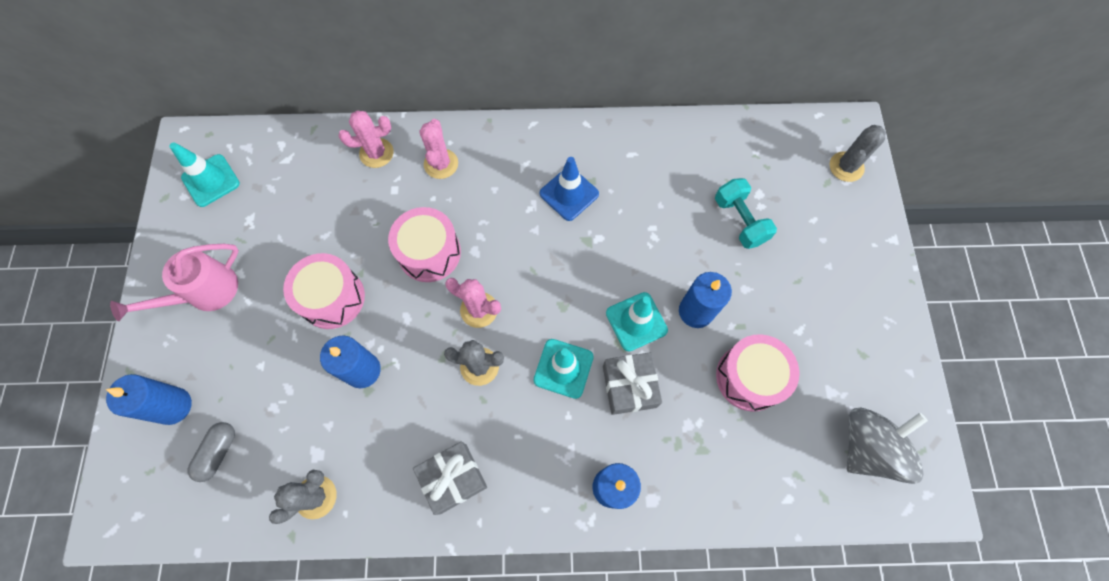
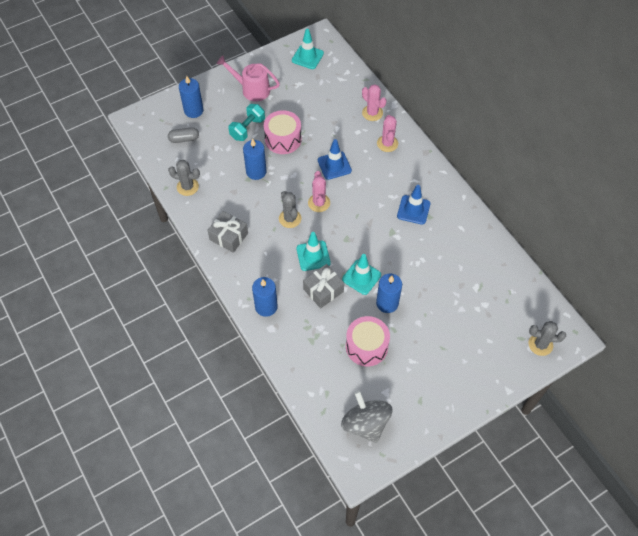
camera: 60 degrees right, 10 degrees down
pink drum [388,207,461,282] -> blue traffic cone [318,139,352,180]
pink cactus [419,119,458,179] -> pink cactus turned 60 degrees counterclockwise [377,115,398,152]
turquoise dumbbell [715,178,777,249] -> turquoise dumbbell moved to [228,104,265,141]
grey spinning top [847,407,928,484] -> grey spinning top turned 135 degrees counterclockwise [341,391,392,443]

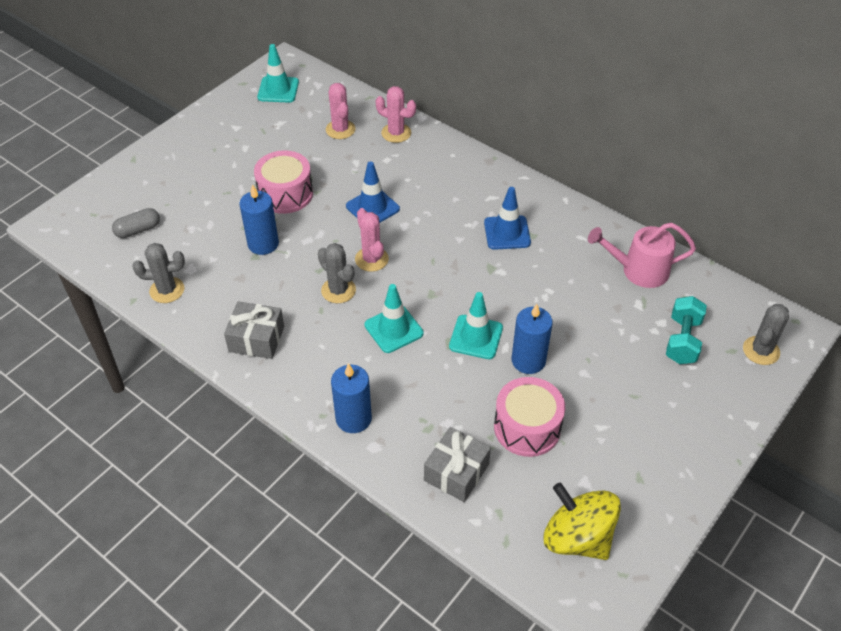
camera: 20 degrees left, 10 degrees down
blue candle [179,76,204,118] -> none
pink watering can [217,56,280,102] -> pink watering can moved to [588,223,696,288]
turquoise dumbbell [228,104,265,141] -> turquoise dumbbell moved to [666,296,707,364]
grey gift [303,264,344,308] -> grey gift moved to [424,427,491,502]
grey spinning top [341,391,392,443] -> yellow spinning top [543,483,621,560]
pink cactus [377,115,398,152] -> pink cactus moved to [326,83,355,139]
grey cactus [529,321,566,356] -> grey cactus turned 45 degrees counterclockwise [743,304,789,365]

